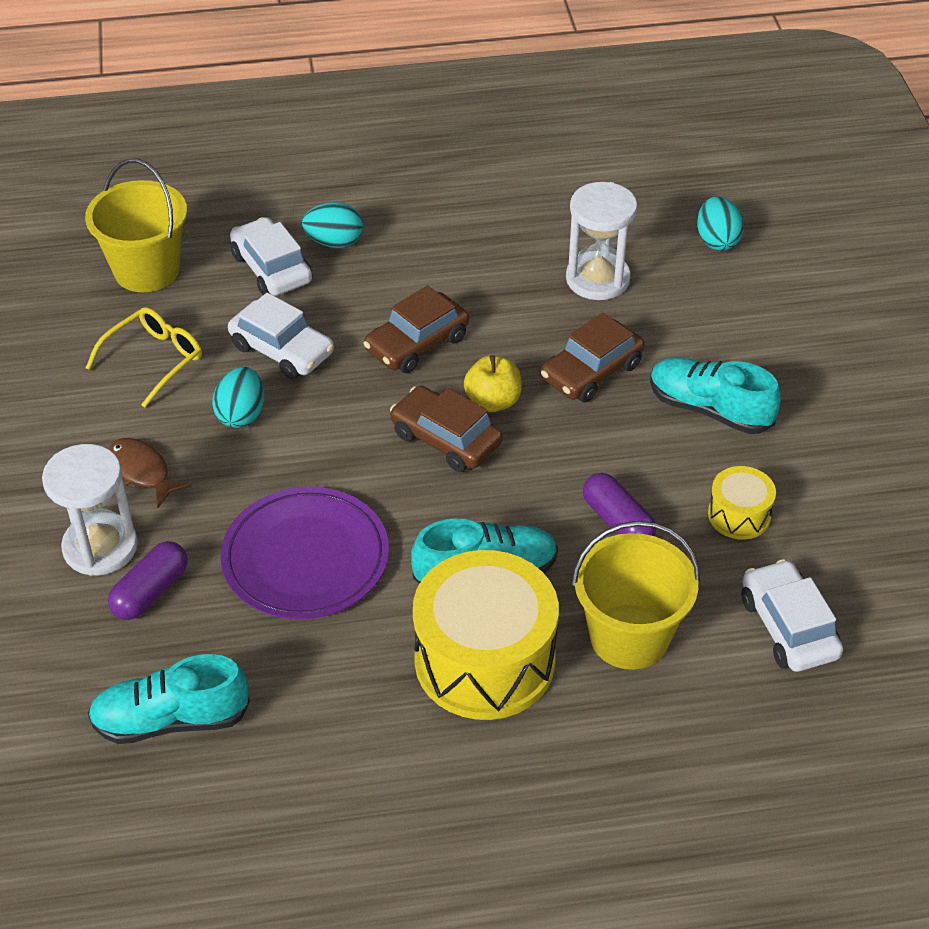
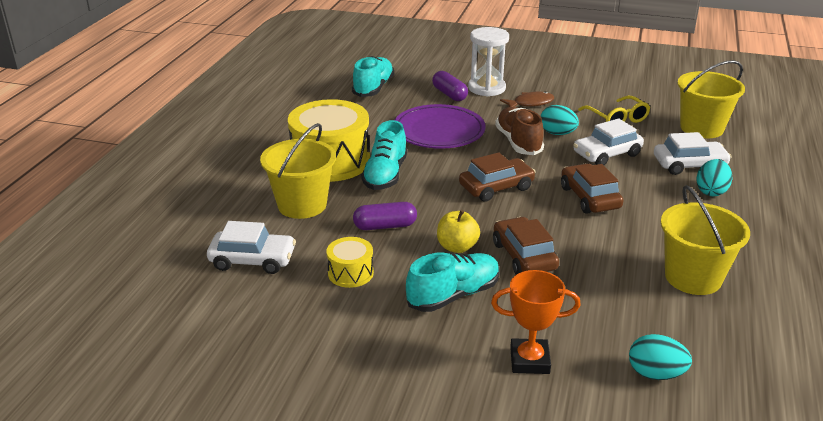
camera: 115 degrees right, 15 degrees down
yellow apple [464,355,522,412] -> yellow apple moved to [437,210,480,253]
white hourglass [566,182,637,300] -> none
none -> orange trophy [491,270,581,374]
none -> brown shoe [495,107,544,155]
none -> yellow bucket [661,185,750,295]

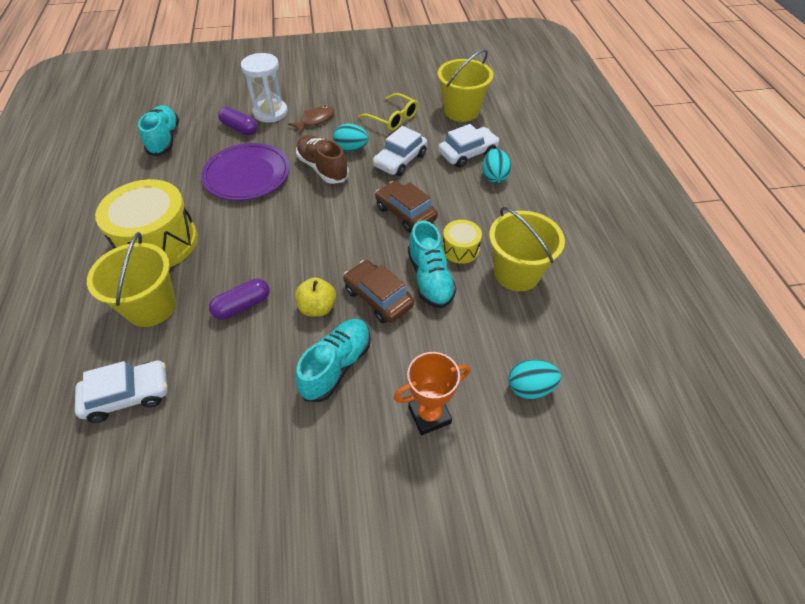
camera: 25 degrees left, 20 degrees up
yellow drum [326,237,374,288] -> yellow drum moved to [442,220,482,264]
turquoise shoe [361,120,407,190] -> turquoise shoe moved to [408,221,457,308]
brown car [459,152,536,202] -> none

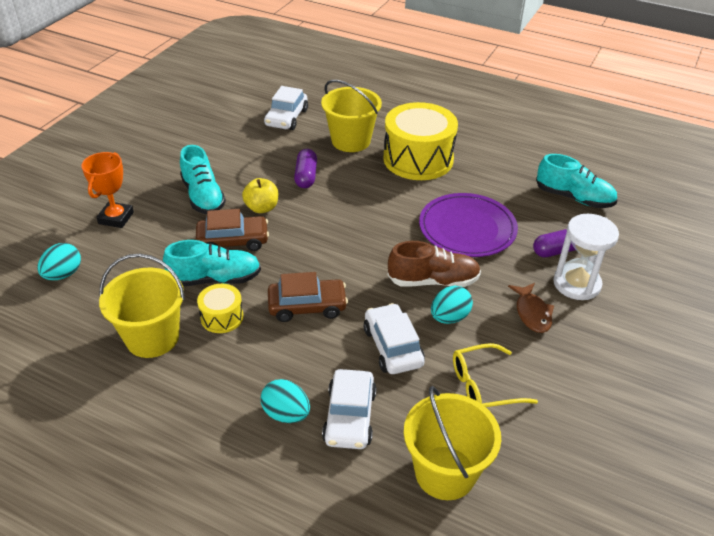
camera: 125 degrees right, 10 degrees down
turquoise shoe [408,221,457,308] -> turquoise shoe turned 150 degrees clockwise [163,240,261,286]

